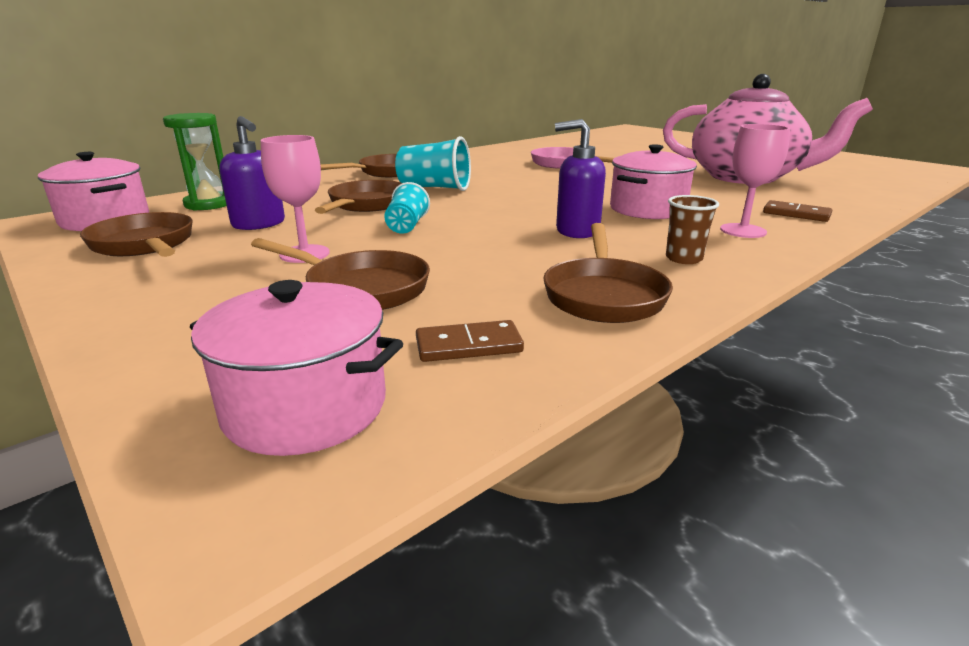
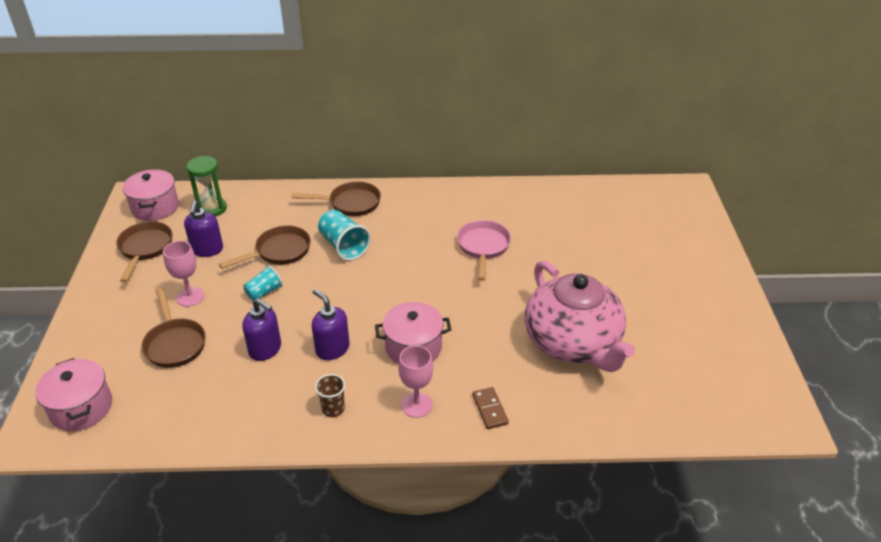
camera: 40 degrees right, 15 degrees up
brown domino [416,320,524,362] -> none
brown pan [543,223,673,323] -> none
none -> purple soap dispenser [242,298,281,361]

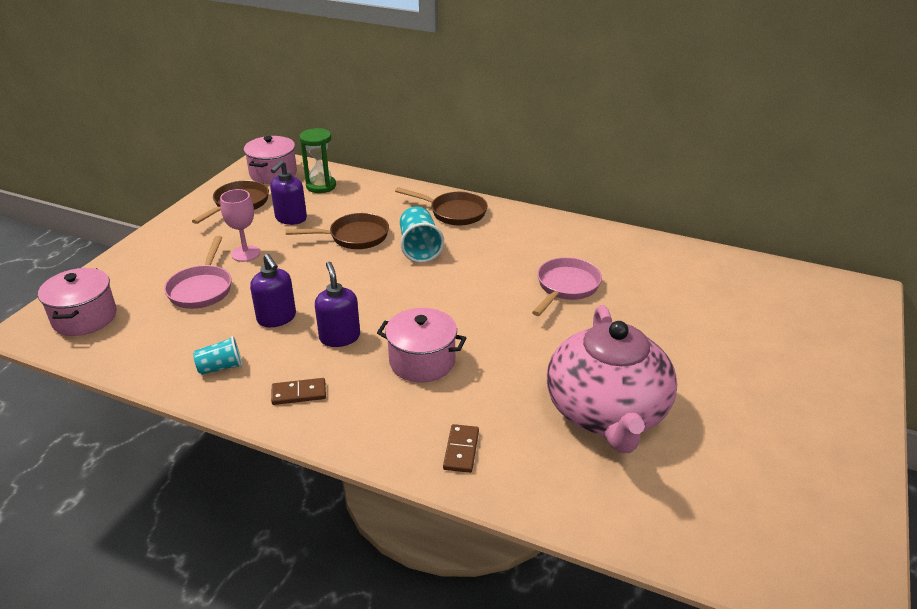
camera: 25 degrees right, 5 degrees down
brown pan [142,288,206,368] -> pink pan [164,236,232,309]
turquoise cup [243,265,283,300] -> turquoise cup moved to [193,336,242,375]
brown cup [315,374,345,417] -> brown domino [271,378,326,405]
pink goblet [398,345,433,418] -> none

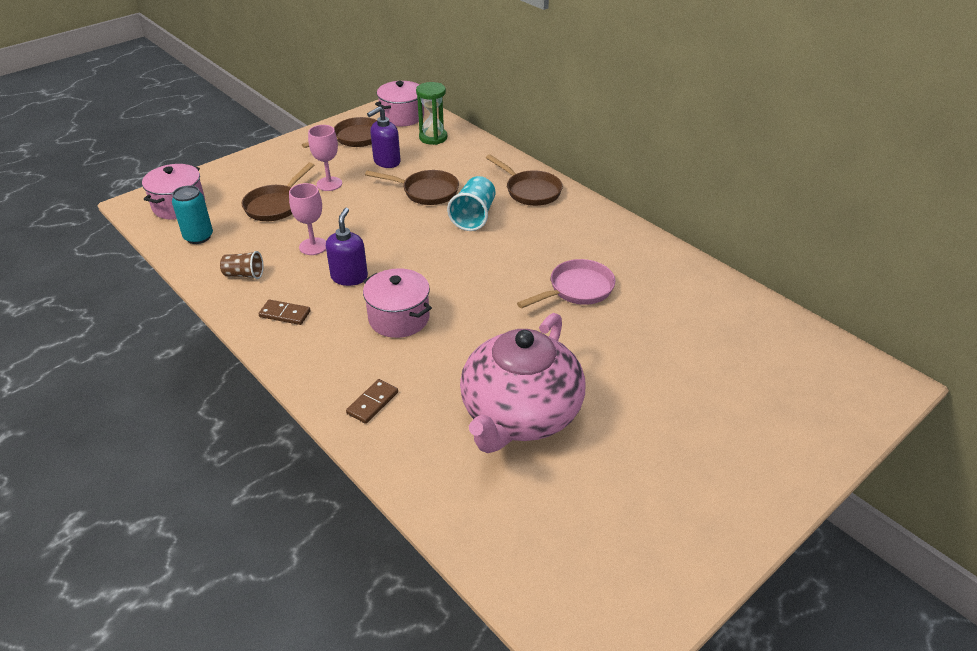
camera: 25 degrees right, 5 degrees up
pink pan [164,236,232,309] -> brown pan [241,162,314,221]
turquoise cup [193,336,242,375] -> brown cup [220,251,263,279]
purple soap dispenser [250,254,296,327] -> pink goblet [289,183,326,255]
none -> turquoise can [172,185,213,244]

